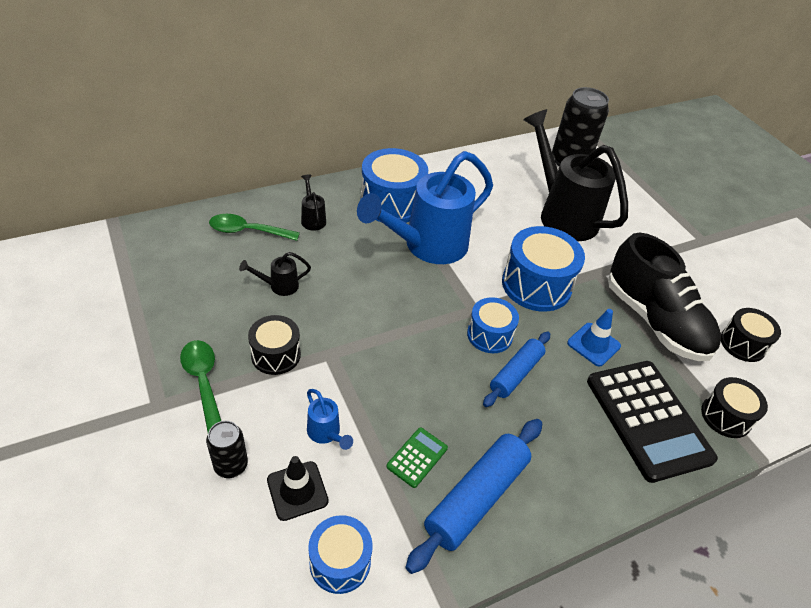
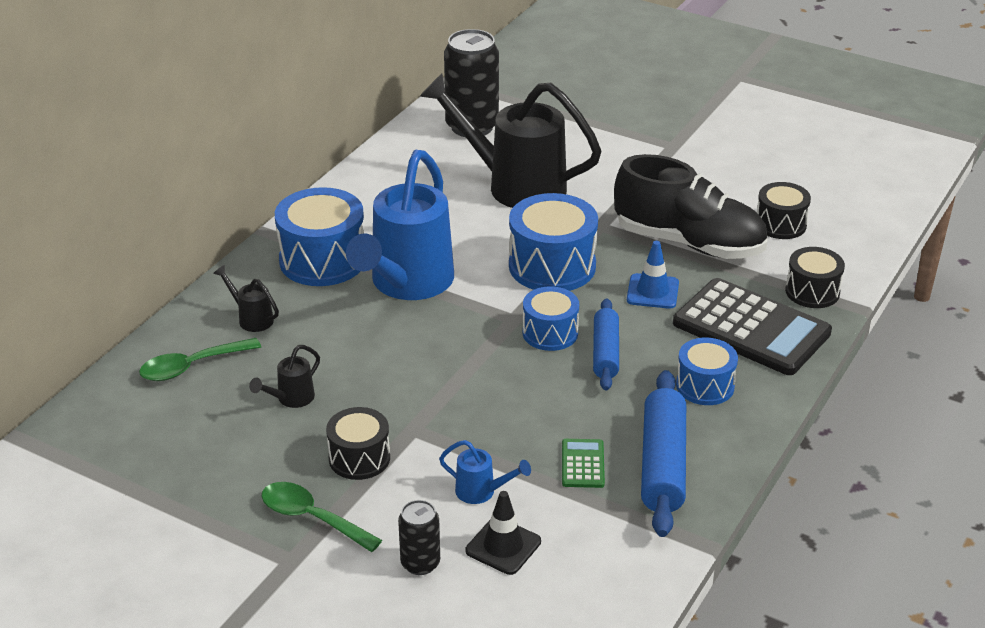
camera: 30 degrees left, 10 degrees down
blue drum [308,515,373,594] -> blue drum moved to [676,338,738,405]

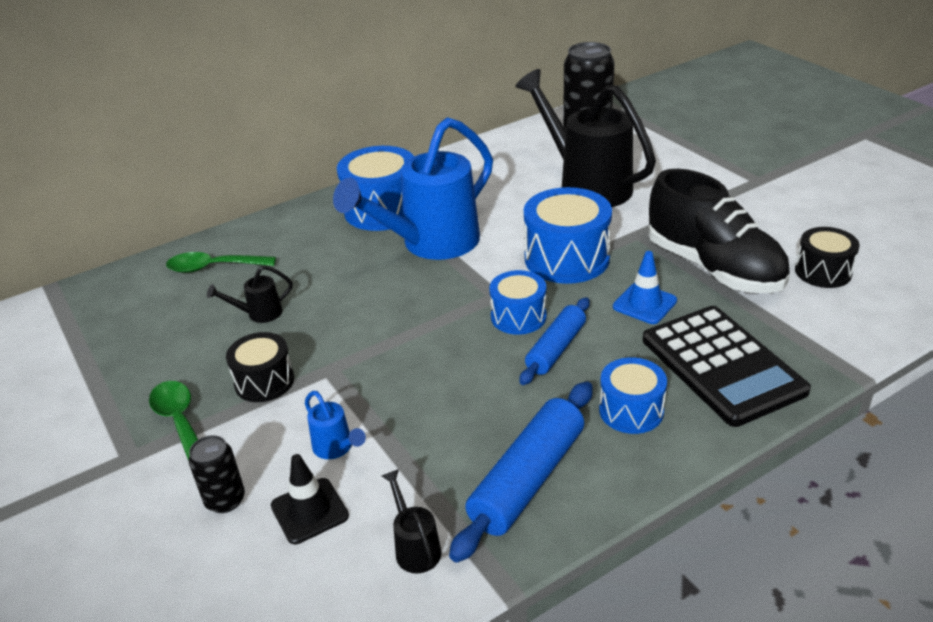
camera: 30 degrees right, 0 degrees up
black watering can [213,265,279,332] -> black watering can moved to [382,469,442,573]
green calculator [562,439,605,488] -> none
black drum [785,247,845,308] -> none

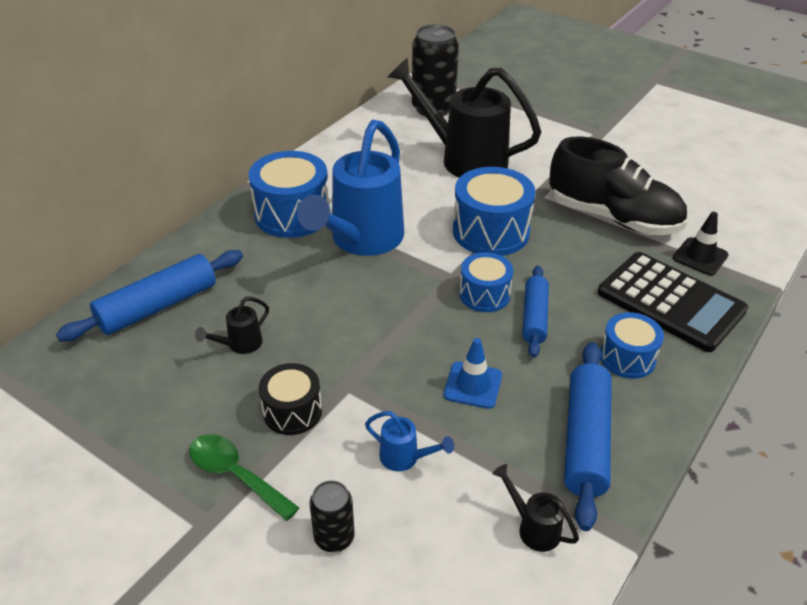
camera: 25 degrees left, 5 degrees up
green spoon [166,252,276,273] -> blue rolling pin [56,250,243,341]
black traffic cone [271,454,349,544] -> black traffic cone moved to [673,212,729,275]
blue traffic cone [613,251,677,324] -> blue traffic cone moved to [444,338,502,409]
black drum [795,227,860,288] -> none

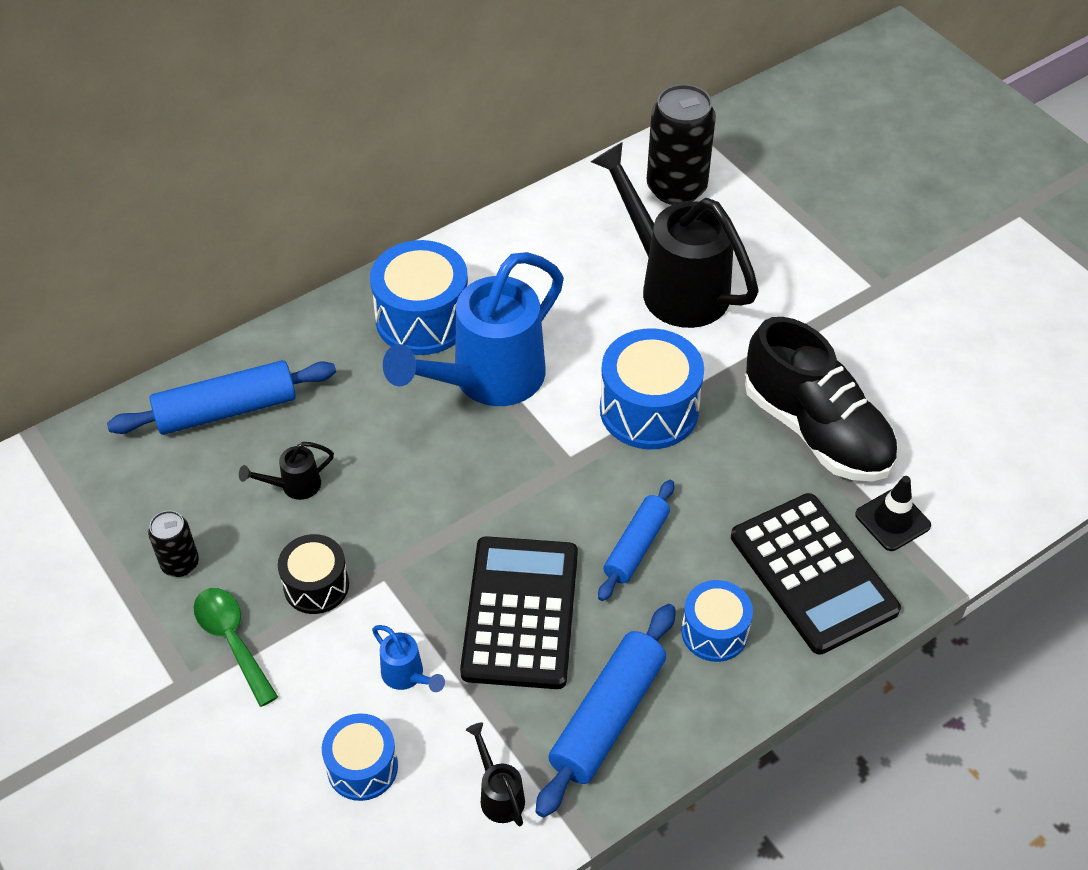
camera: 20 degrees right, 10 degrees up
black can [310,480,354,552] -> black can moved to [148,510,199,577]
blue traffic cone [444,338,502,409] -> black calculator [460,536,578,689]
blue drum [459,252,513,312] -> blue drum moved to [322,713,398,801]

